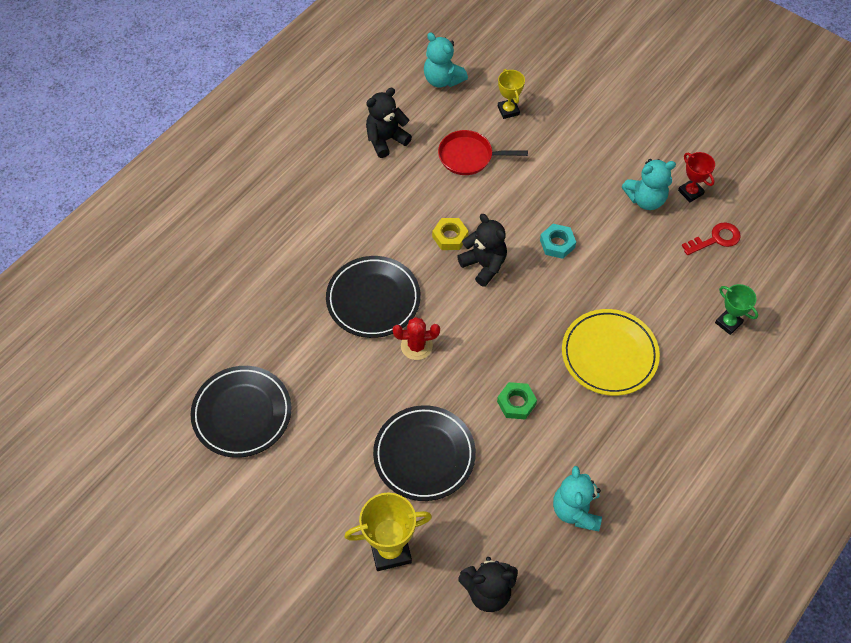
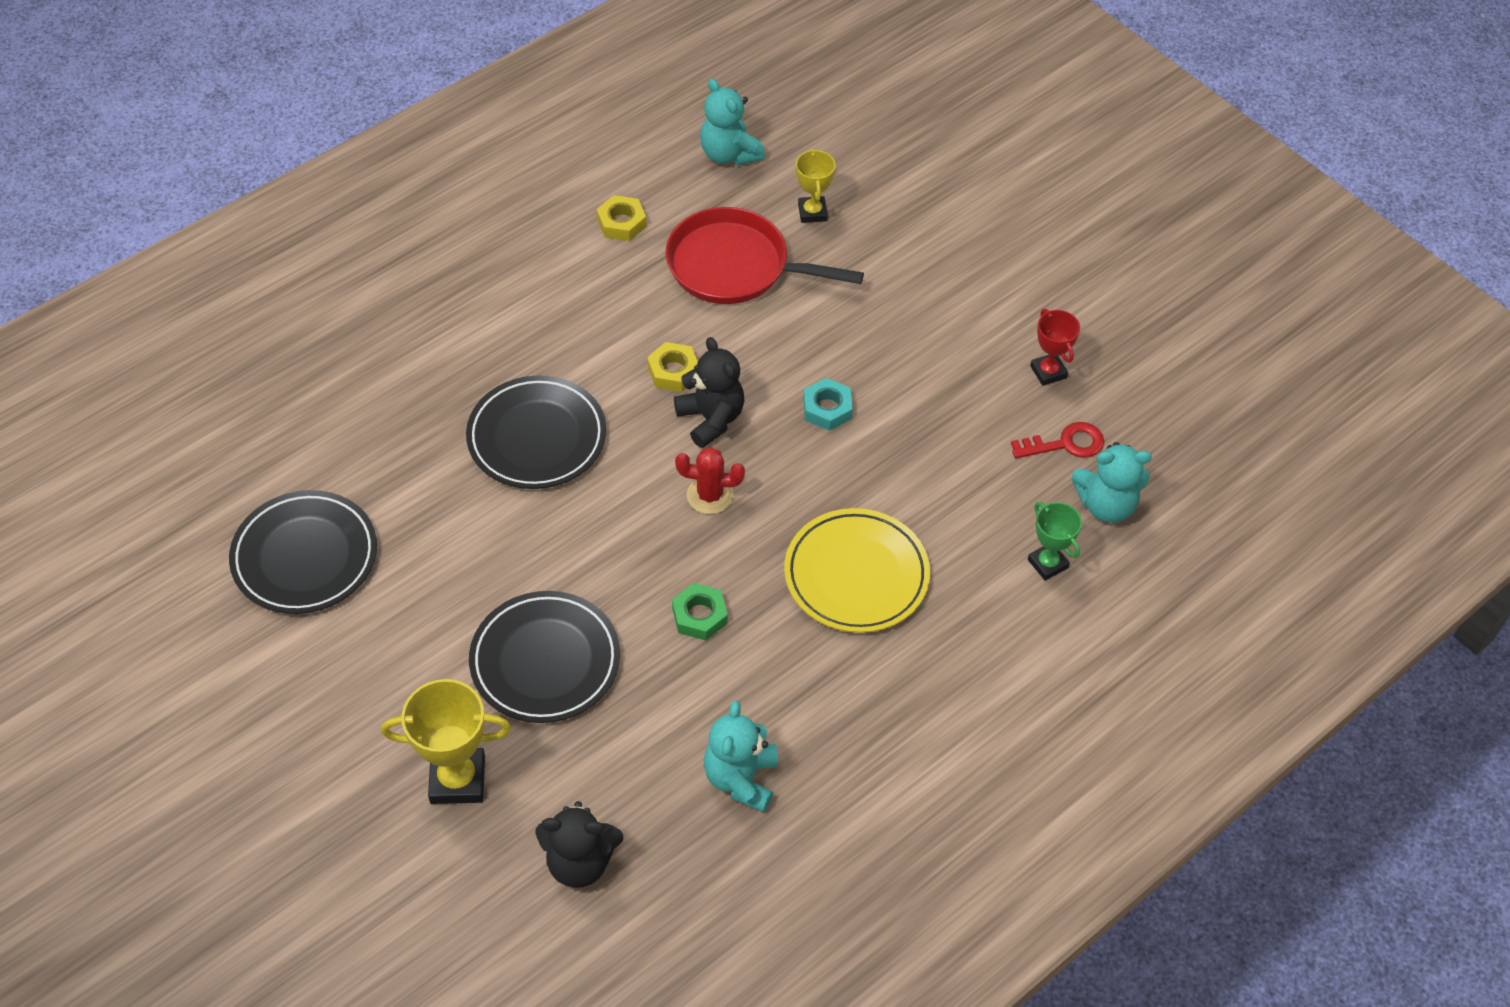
camera: 10 degrees right, 5 degrees down
black teddy bear [366,88,412,158] -> yellow nut [597,195,647,241]
red cactus [393,317,440,360] -> red cactus moved to [675,447,745,514]
red pan [438,130,528,175] -> red pan [665,207,864,304], size x1.50
turquoise teddy bear [622,159,676,210] -> turquoise teddy bear moved to [1072,442,1152,523]

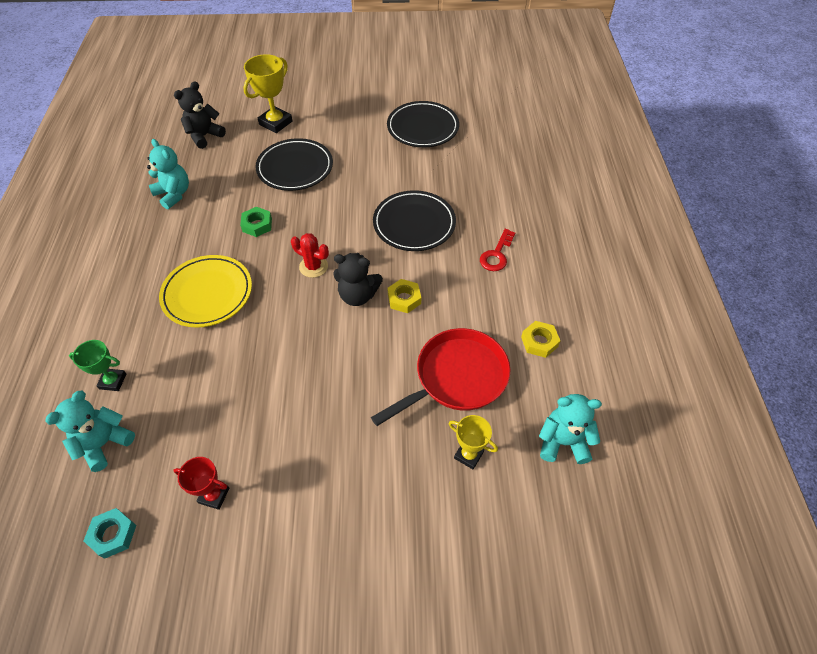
camera: 130 degrees right, 0 degrees up
red cactus [675,447,745,514] -> red cactus turned 75 degrees clockwise [291,233,329,278]
turquoise nut [803,378,853,431] -> turquoise nut moved to [84,508,136,559]
red key [1011,422,1104,459] -> red key moved to [480,229,515,271]

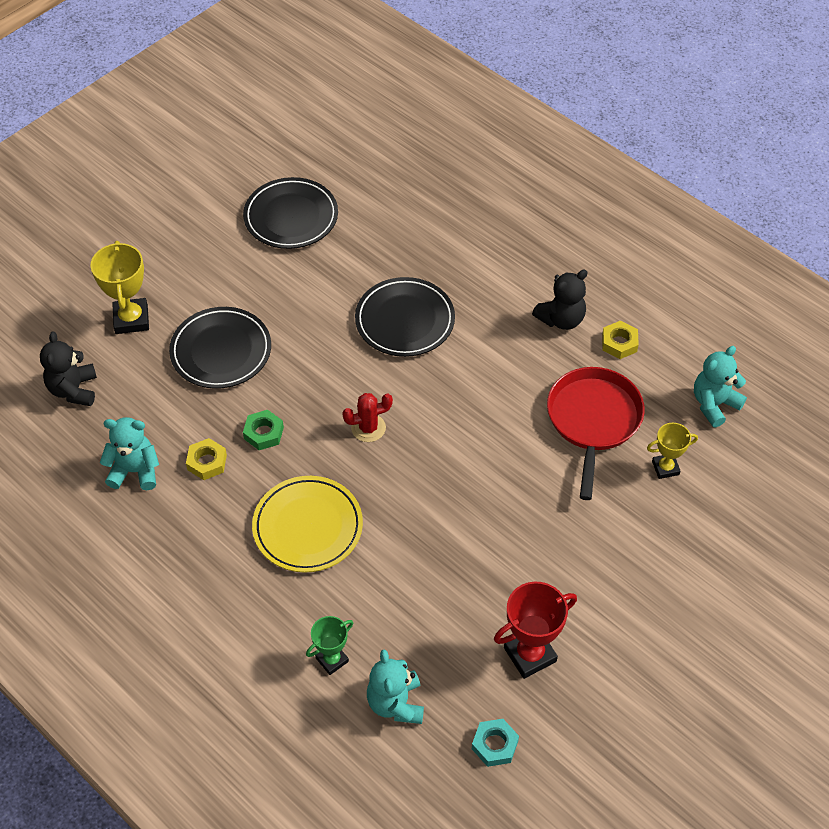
camera: 45 degrees left, 0 degrees up
red trophy [173,457,229,510] -> red trophy [494,582,577,679], size x1.63
black teddy bear [333,253,383,306] -> black teddy bear moved to [532,270,587,330]
yellow nut [387,279,421,313] -> yellow nut moved to [186,438,227,480]
red key [480,229,515,271] -> none

